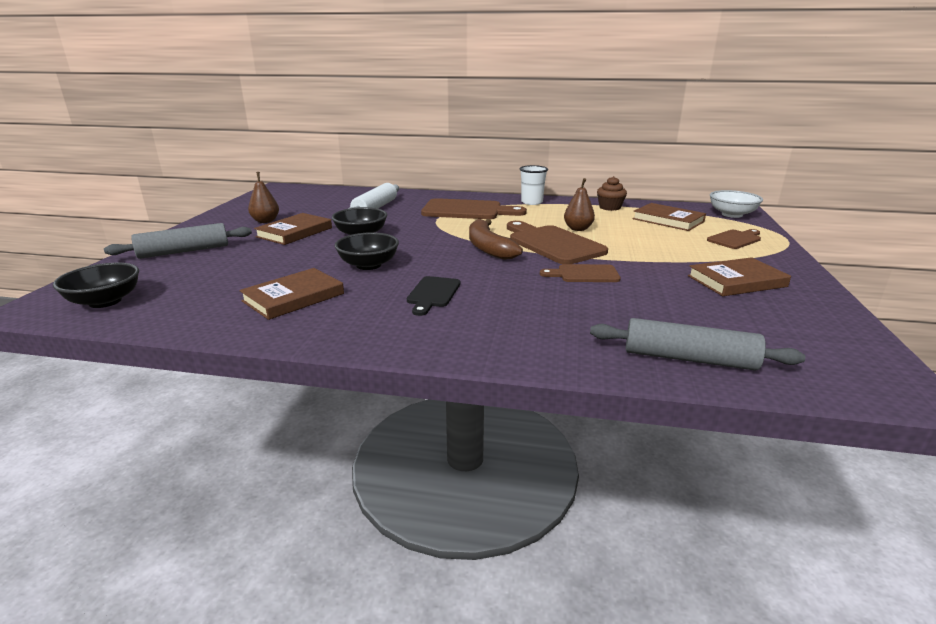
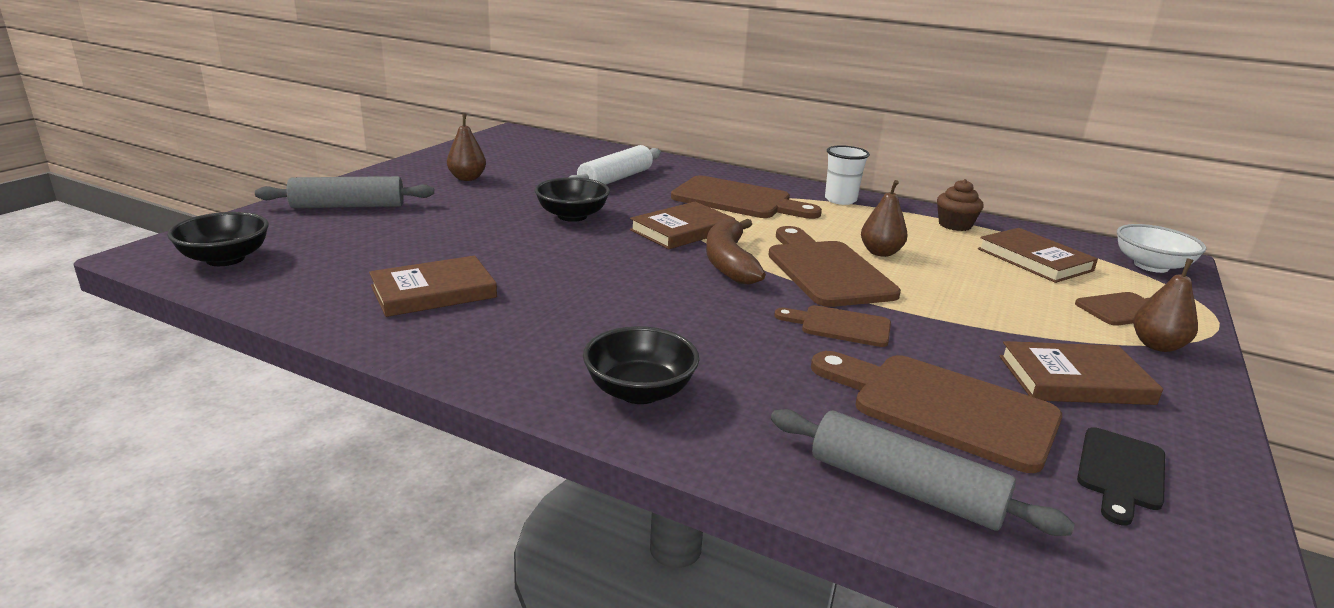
camera: 15 degrees right, 0 degrees up
brown book [254,213,332,245] -> brown book moved to [630,202,735,249]
black bowl [335,232,399,270] -> black bowl moved to [583,326,699,404]
black cutting board [407,276,460,316] -> black cutting board moved to [1077,427,1165,525]
none -> brown cutting board [811,351,1062,473]
none -> brown pear [1133,258,1198,352]

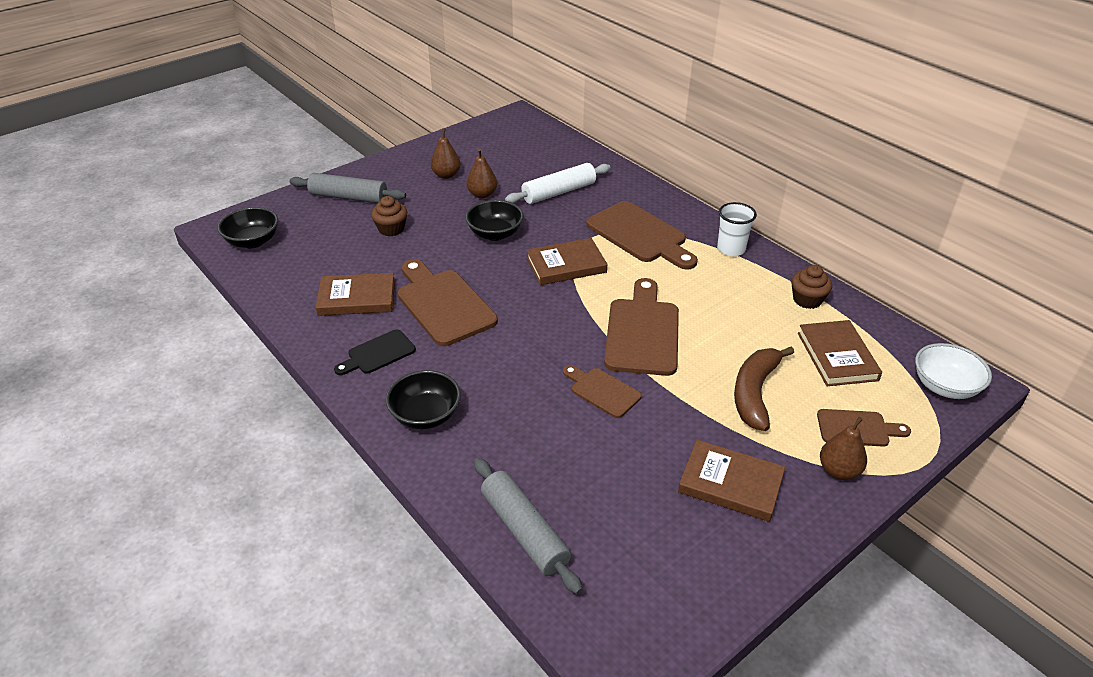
camera: 25 degrees right, 15 degrees up
brown banana [706,218,766,285] -> brown banana moved to [734,347,794,431]
brown cutting board [811,351,1062,473] -> brown cutting board moved to [398,259,498,346]
brown pear [861,180,907,257] -> brown pear moved to [466,149,497,199]
black cutting board [1077,427,1165,525] -> black cutting board moved to [334,329,416,375]
none -> brown cupcake [371,196,407,236]

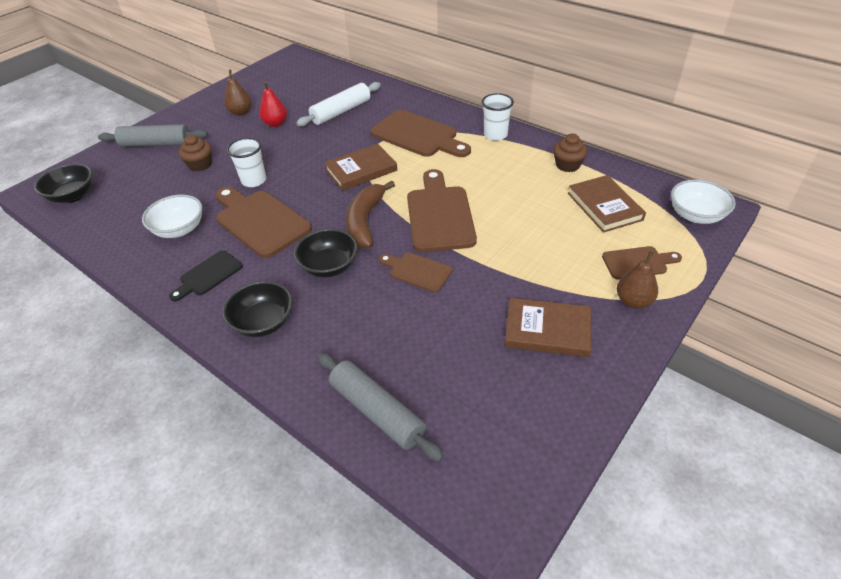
camera: 10 degrees left, 5 degrees up
brown book [316,273,395,316] -> white bowl [142,195,202,238]
black bowl [465,200,524,241] -> black bowl moved to [294,228,358,278]
brown pear [466,149,497,199] -> red pear [259,81,287,127]
brown banana [734,347,794,431] -> brown banana moved to [346,181,395,248]
none -> white cup [227,138,266,187]

